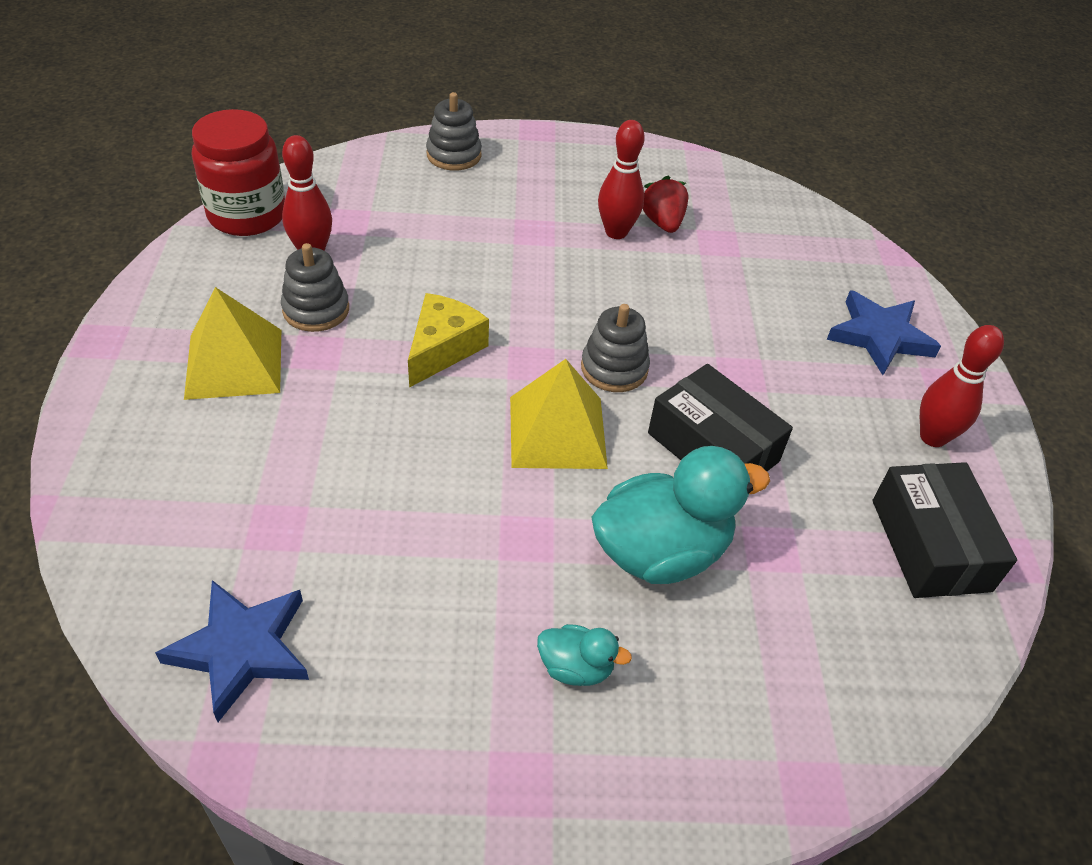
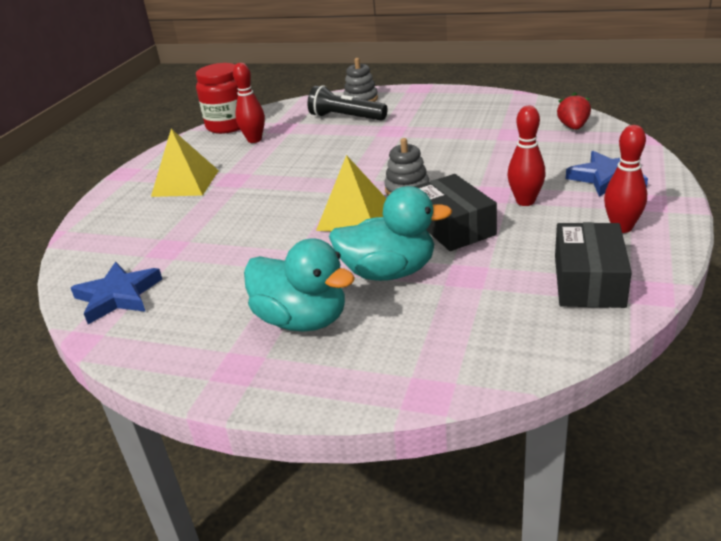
camera: 25 degrees right, 15 degrees down
grey stacking toy [281,243,349,332] -> none
yellow cheese [408,293,489,388] -> none
turquoise duck [537,624,632,686] -> turquoise duck [244,238,355,332], size x2.08
red bowling pin [598,120,645,239] -> red bowling pin moved to [508,106,546,206]
red strawberry [643,176,688,233] -> red strawberry moved to [557,92,591,130]
none -> black flashlight [308,86,388,121]

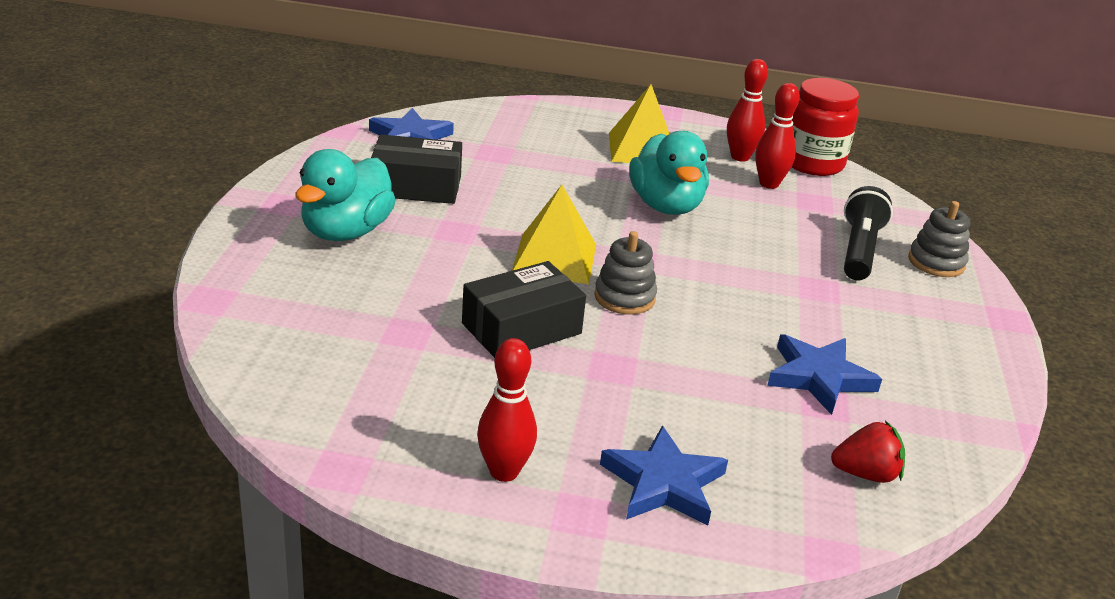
camera: 75 degrees right, 0 degrees up
turquoise duck [329,186,452,281] -> turquoise duck moved to [629,131,709,215]
red bowling pin [508,106,546,206] -> red bowling pin moved to [727,59,768,162]
black box [555,222,632,308] -> black box moved to [371,134,462,204]
none -> blue star [767,334,882,415]

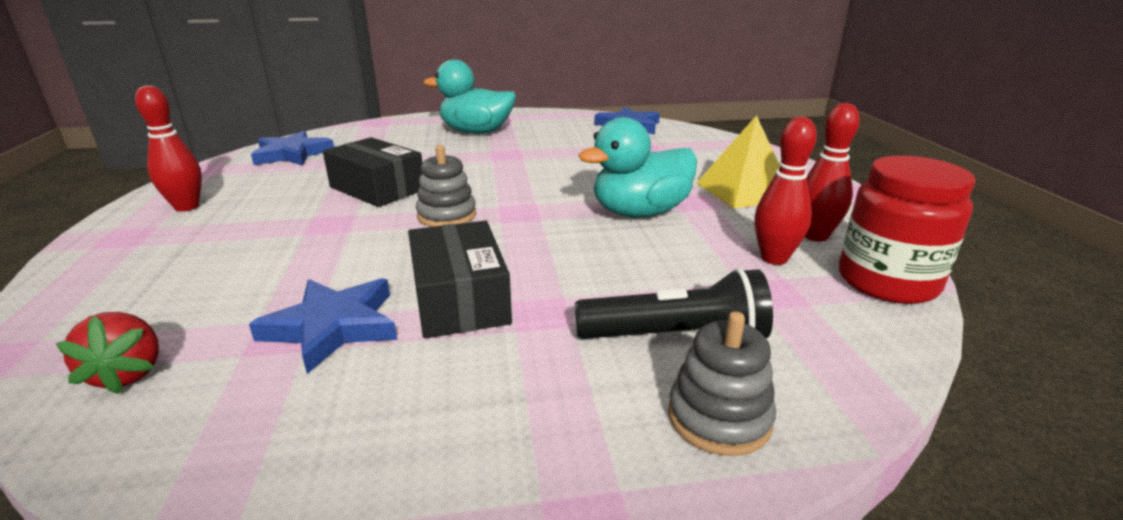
camera: 75 degrees right, 5 degrees down
black box [371,134,462,204] -> black box moved to [408,221,512,338]
yellow pyramid [512,185,596,284] -> none
blue star [600,425,728,525] -> blue star moved to [251,131,334,165]

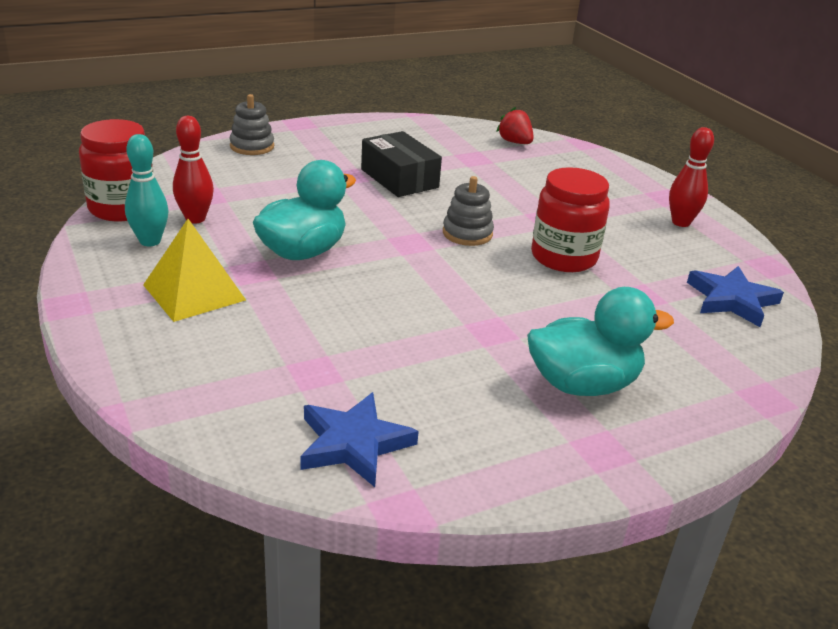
camera: 160 degrees right, 5 degrees up
blue star [249,278,397,374] -> none
black box [323,137,422,207] -> red jar [531,167,610,272]
black flashlight [575,268,773,339] -> none
red bowling pin [805,103,860,242] -> turquoise bowling pin [125,134,169,246]

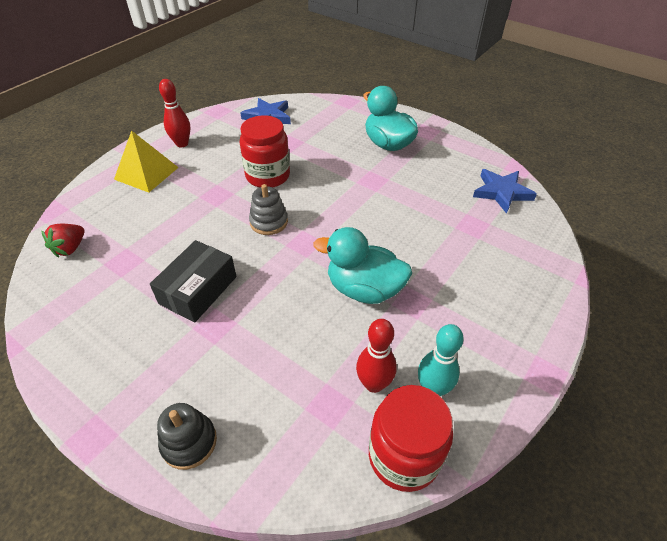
camera: 115 degrees left, 15 degrees up
yellow pyramid [143,219,246,322] -> yellow pyramid moved to [114,130,179,193]
grey stacking toy [230,94,274,155] -> black stacking toy [157,403,217,470]

